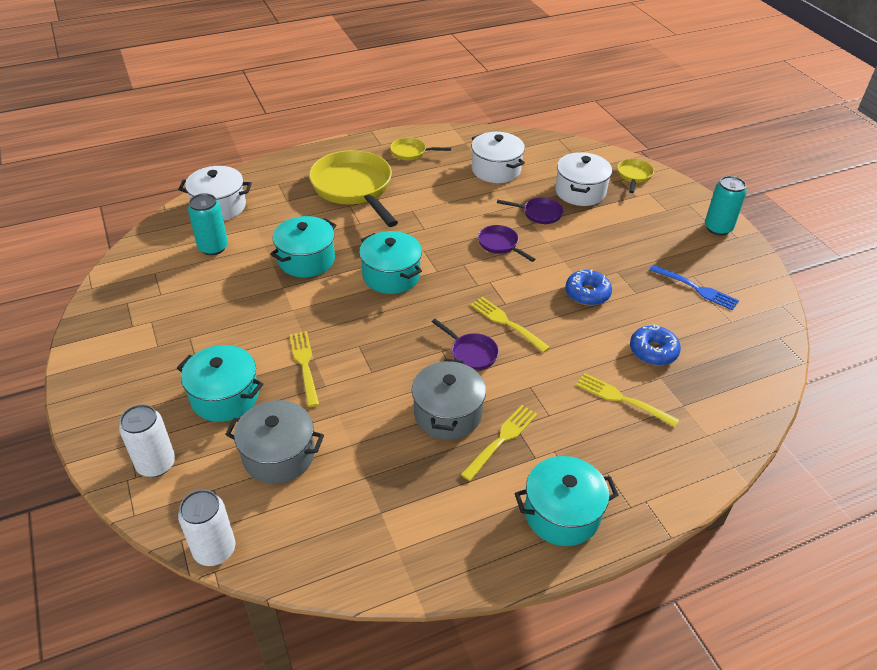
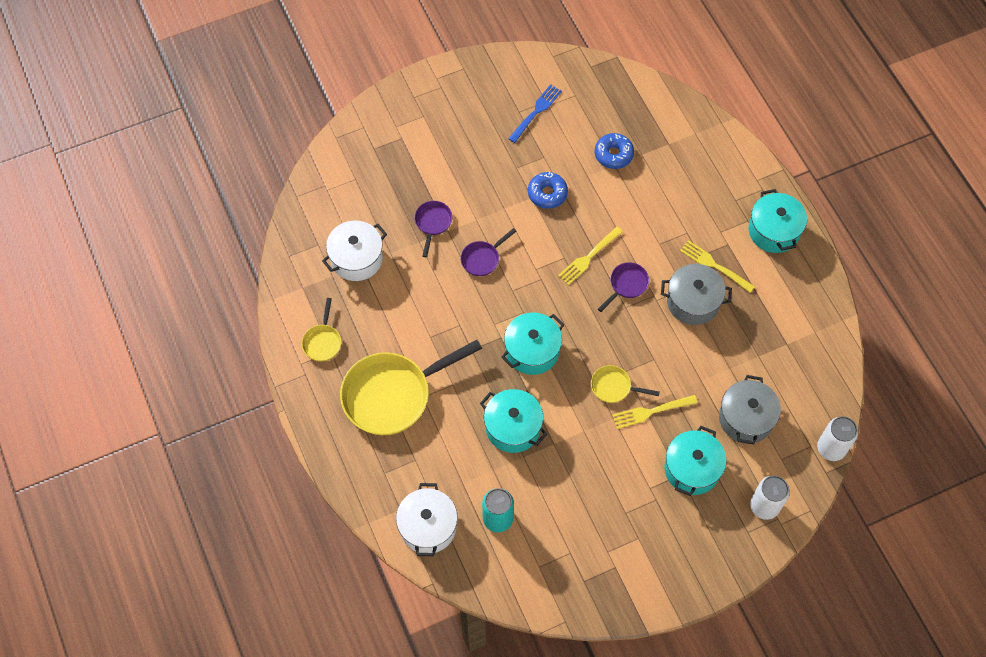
camera: 90 degrees left, 20 degrees up
white pot [555,152,612,206] -> none
yellow fork [576,373,679,427] -> none
yellow pan [617,159,654,193] -> yellow pan moved to [591,365,660,403]
turquoise can [705,176,747,235] -> none

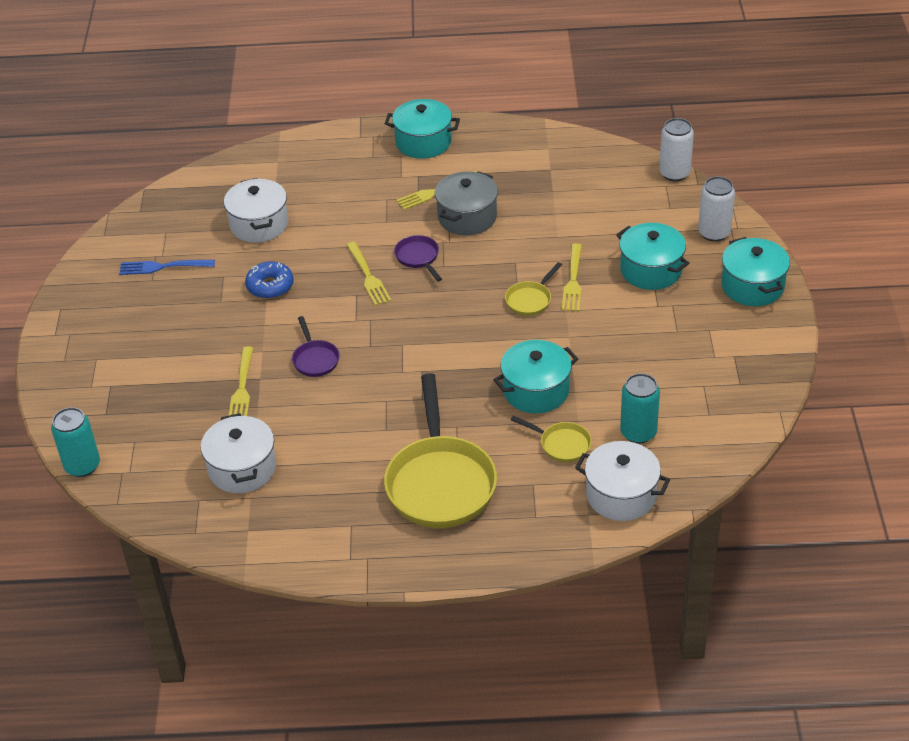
camera: 65 degrees left, 20 degrees down
yellow pan [302,298,341,361] -> yellow pan moved to [511,415,592,462]
purple pan [414,201,452,257] -> yellow fork [229,347,253,416]
turquoise pot [501,312,564,375] -> turquoise pot moved to [721,237,790,306]
blue fork [508,84,562,143] -> blue fork turned 60 degrees counterclockwise [119,260,215,275]
blue donut [595,133,634,169] -> white pot [224,178,288,242]
grey pot [719,375,781,445] -> none
none -> turquoise can [51,407,100,477]

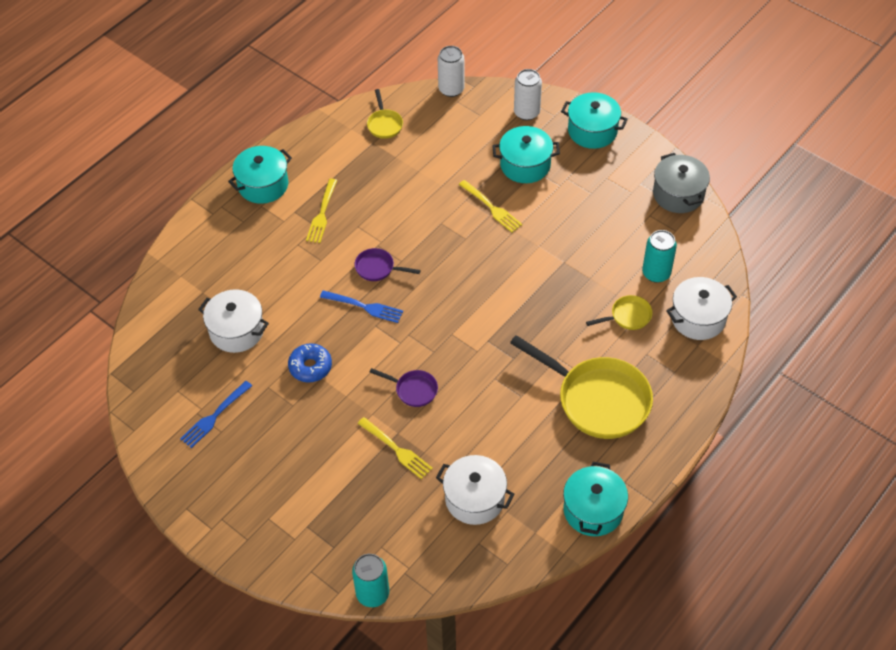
camera: 50 degrees left, 10 degrees up
yellow fork [347,242,391,306] -> blue fork [320,290,403,323]
grey pot [435,171,498,235] -> grey pot moved to [653,153,710,213]
turquoise pot [493,340,578,413] -> turquoise pot moved to [563,462,628,536]
yellow pan [505,262,562,316] -> yellow pan moved to [367,89,403,139]

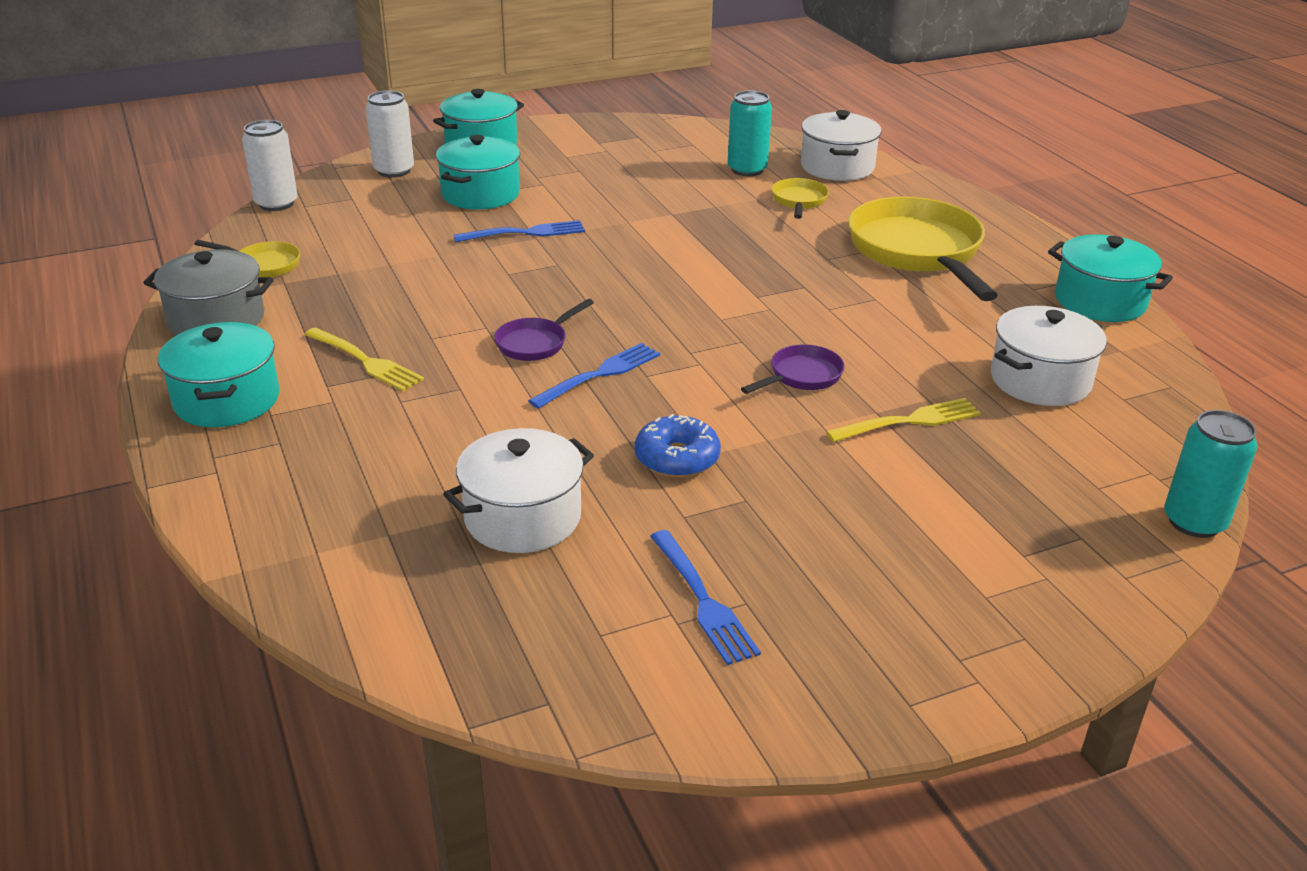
camera: 65 degrees left, 20 degrees down
yellow fork [459,180,522,233] -> blue fork [454,220,585,242]
yellow pan [510,335,653,439] -> yellow pan turned 75 degrees counterclockwise [848,197,998,301]
grey pot [653,153,710,213] -> grey pot moved to [143,249,274,335]

